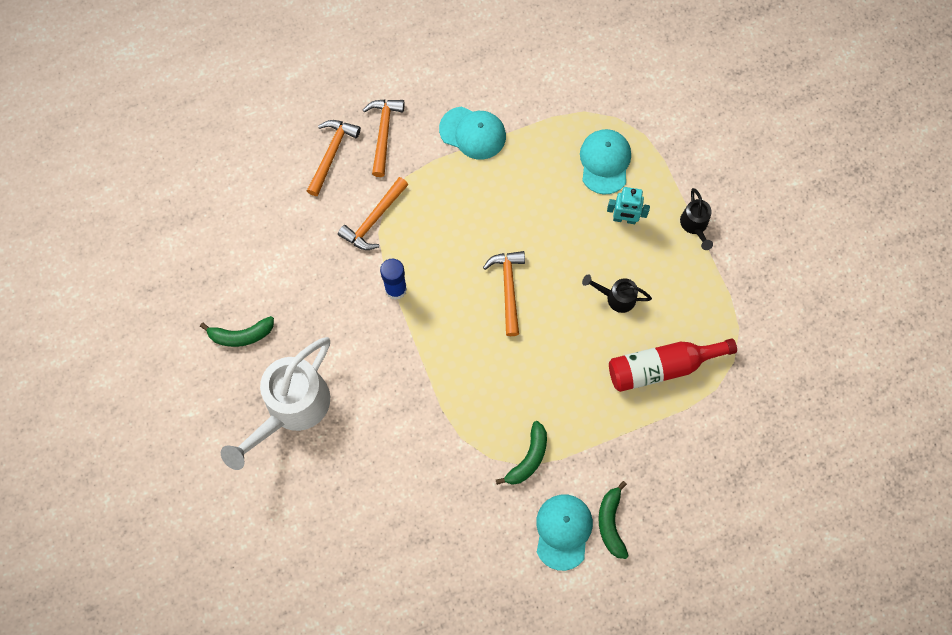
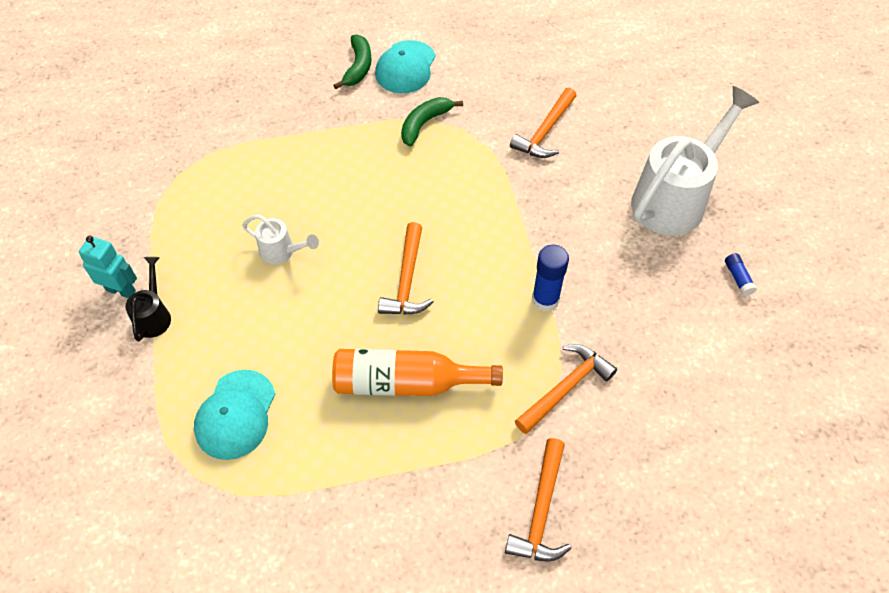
camera: 170 degrees left, 15 degrees down
green banana [200,316,274,347] -> blue glue stick [725,253,757,296]
orange hammer [307,120,361,196] -> orange hammer moved to [510,88,577,158]
turquoise cap [439,106,506,160] -> none
black watering can [582,274,652,313] -> white watering can [242,215,319,264]
turquoise robot [607,187,650,224] -> turquoise robot moved to [79,236,137,298]
red bottle [609,339,737,392] -> none
none -> orange bottle [332,349,503,396]

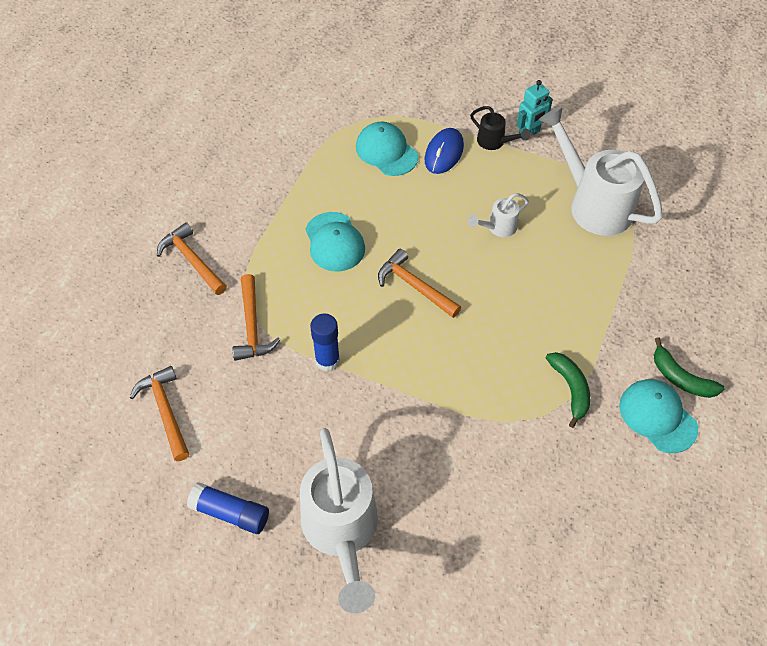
camera: 125 degrees right, 0 degrees up
orange bottle [332,349,503,396] -> turquoise cap [305,212,365,271]
orange hammer [510,88,577,158] -> orange hammer moved to [130,366,189,461]
blue glue stick [725,253,757,296] -> blue glue stick [187,482,269,534], size x1.80
none -> blue mouse [425,128,464,174]
none -> white watering can [539,106,663,236]

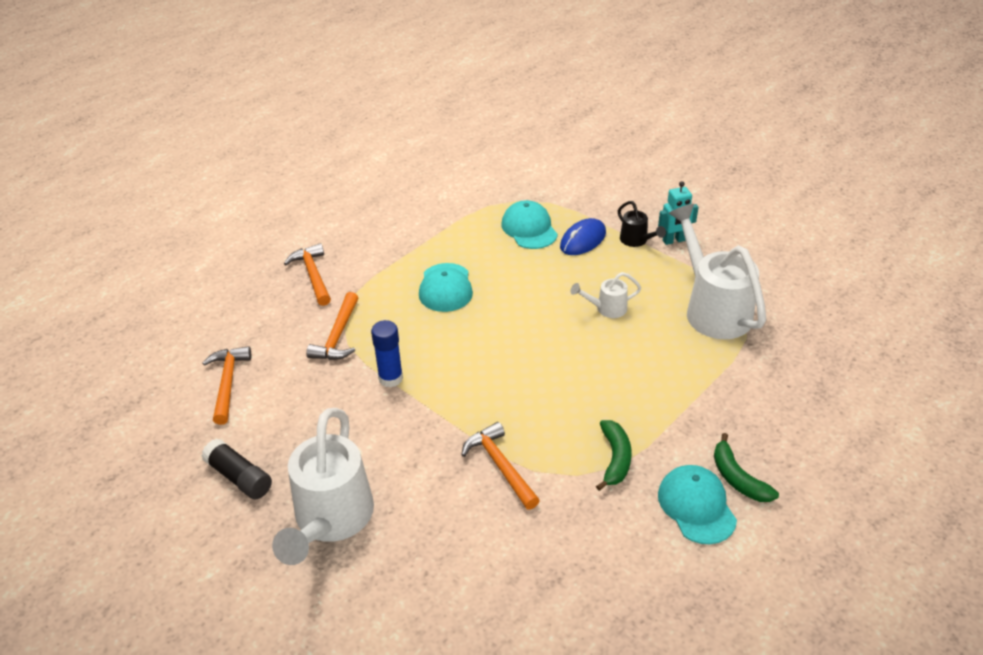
camera: 20 degrees right, 15 degrees down
blue glue stick [187,482,269,534] -> black glue stick [201,439,272,499]
orange hammer [378,249,461,318] -> orange hammer moved to [461,422,540,510]

